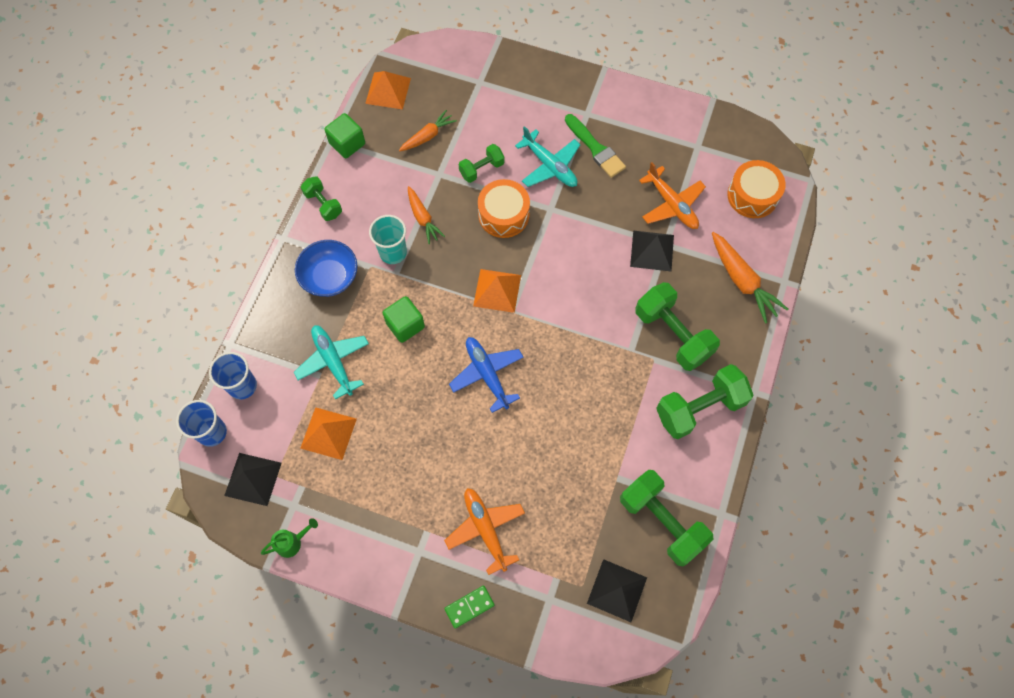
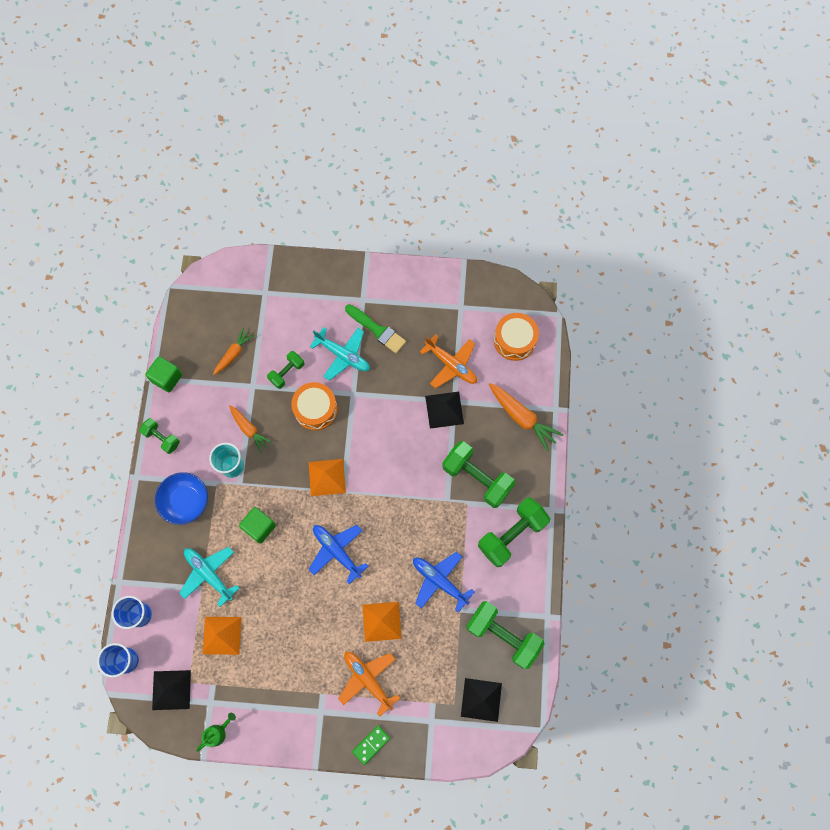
camera: 15 degrees left, 5 degrees up
orange pyramid [365,71,411,110] -> orange pyramid moved to [363,602,401,642]
none -> blue plane [413,552,475,613]

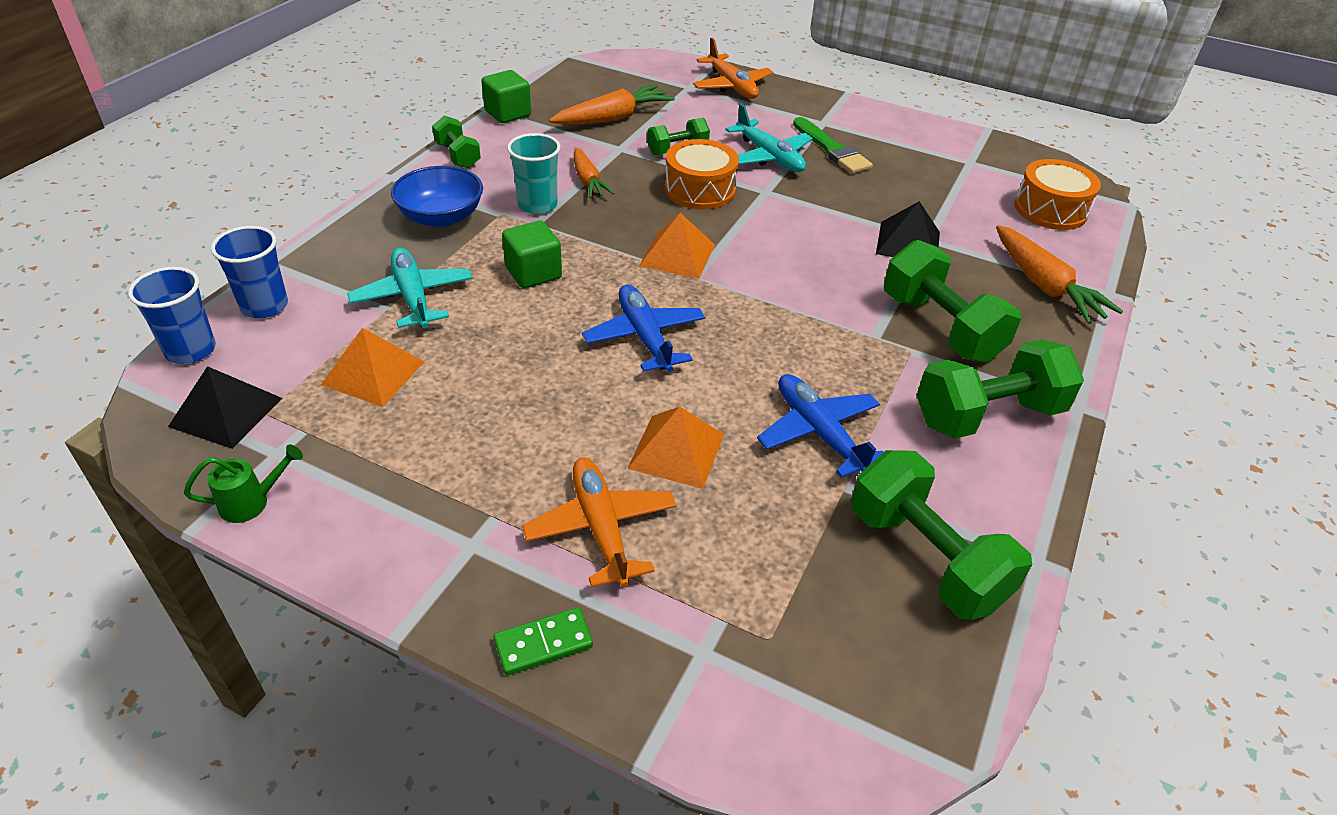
camera: 20 degrees right, 30 degrees down
orange carrot [213,327,255,375] -> orange carrot [549,84,675,125], size x1.54
orange plane [420,334,477,389] -> orange plane moved to [693,38,774,99]
black pyramid [461,678,502,722] -> none

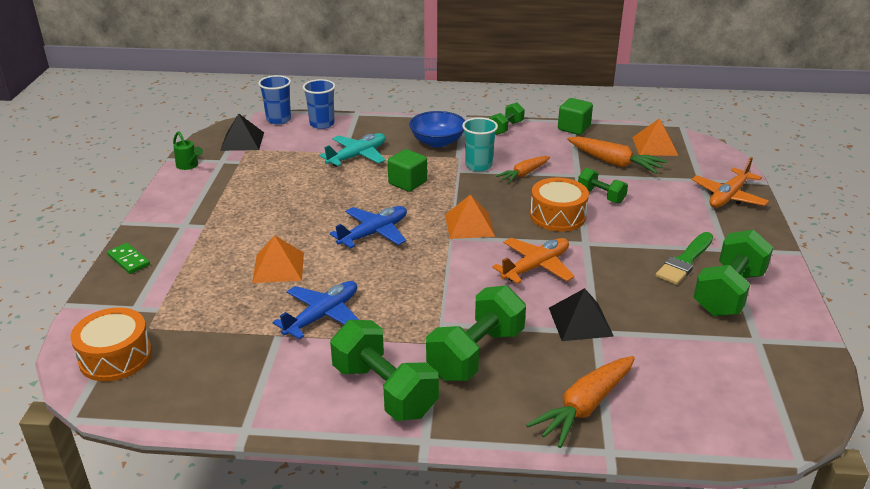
camera: 70 degrees right, 10 degrees down
orange pyramid [321,328,425,407] -> orange pyramid moved to [632,118,679,156]
orange plane [522,457,676,587] -> orange plane moved to [492,238,575,284]
turquoise plane [725,103,813,172] -> none
green dumbbell [851,450,1032,620] -> green dumbbell moved to [693,229,773,316]
orange drum [1015,159,1101,230] -> orange drum moved to [70,307,152,382]

